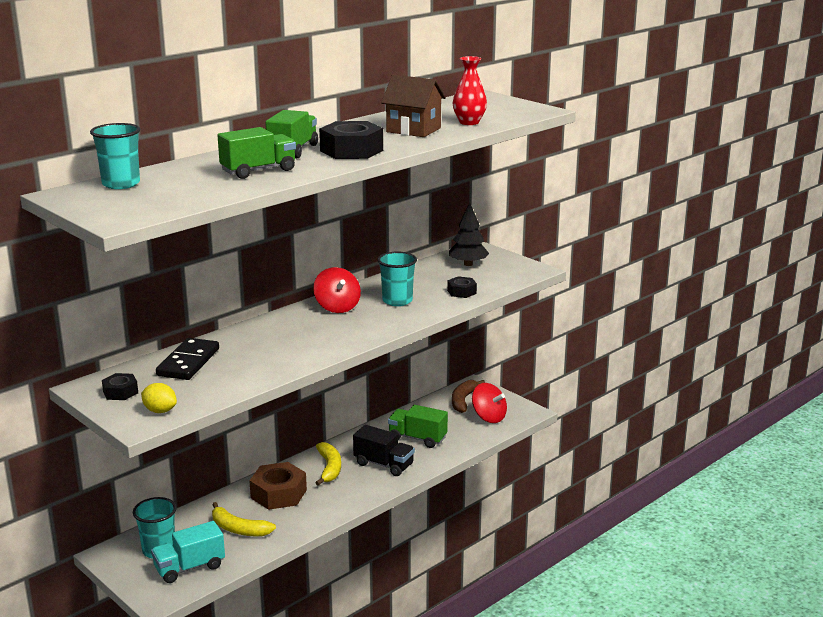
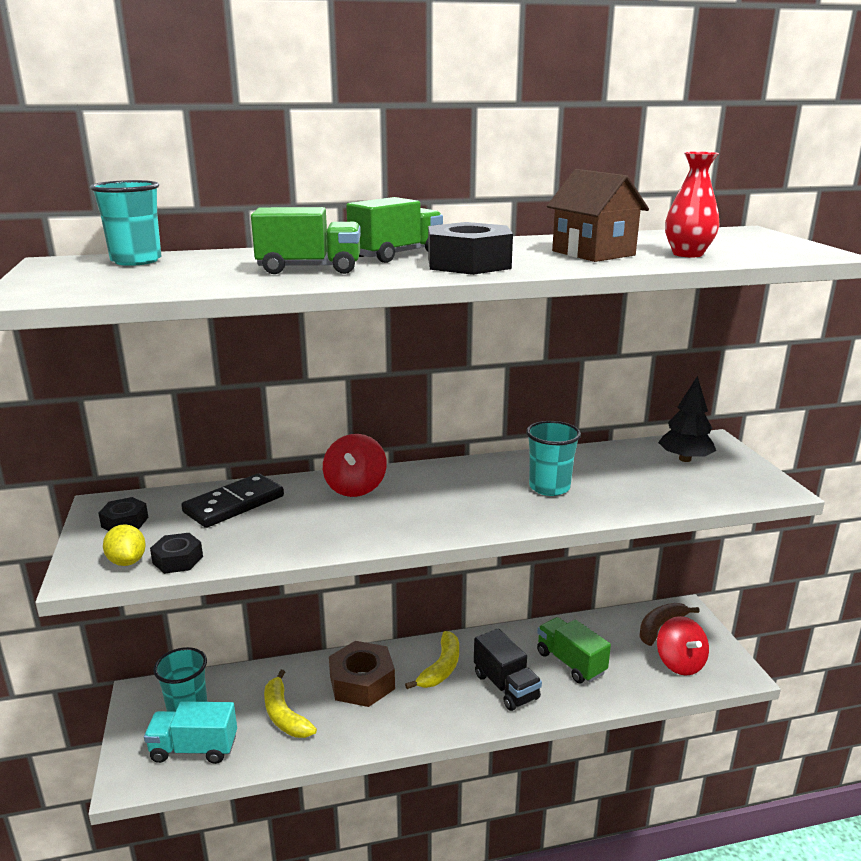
camera: 30 degrees right, 0 degrees up
red spinning top [313,267,361,313] -> red spinning top moved to [323,434,387,497]
black nut [447,276,477,298] -> black nut moved to [150,533,203,574]

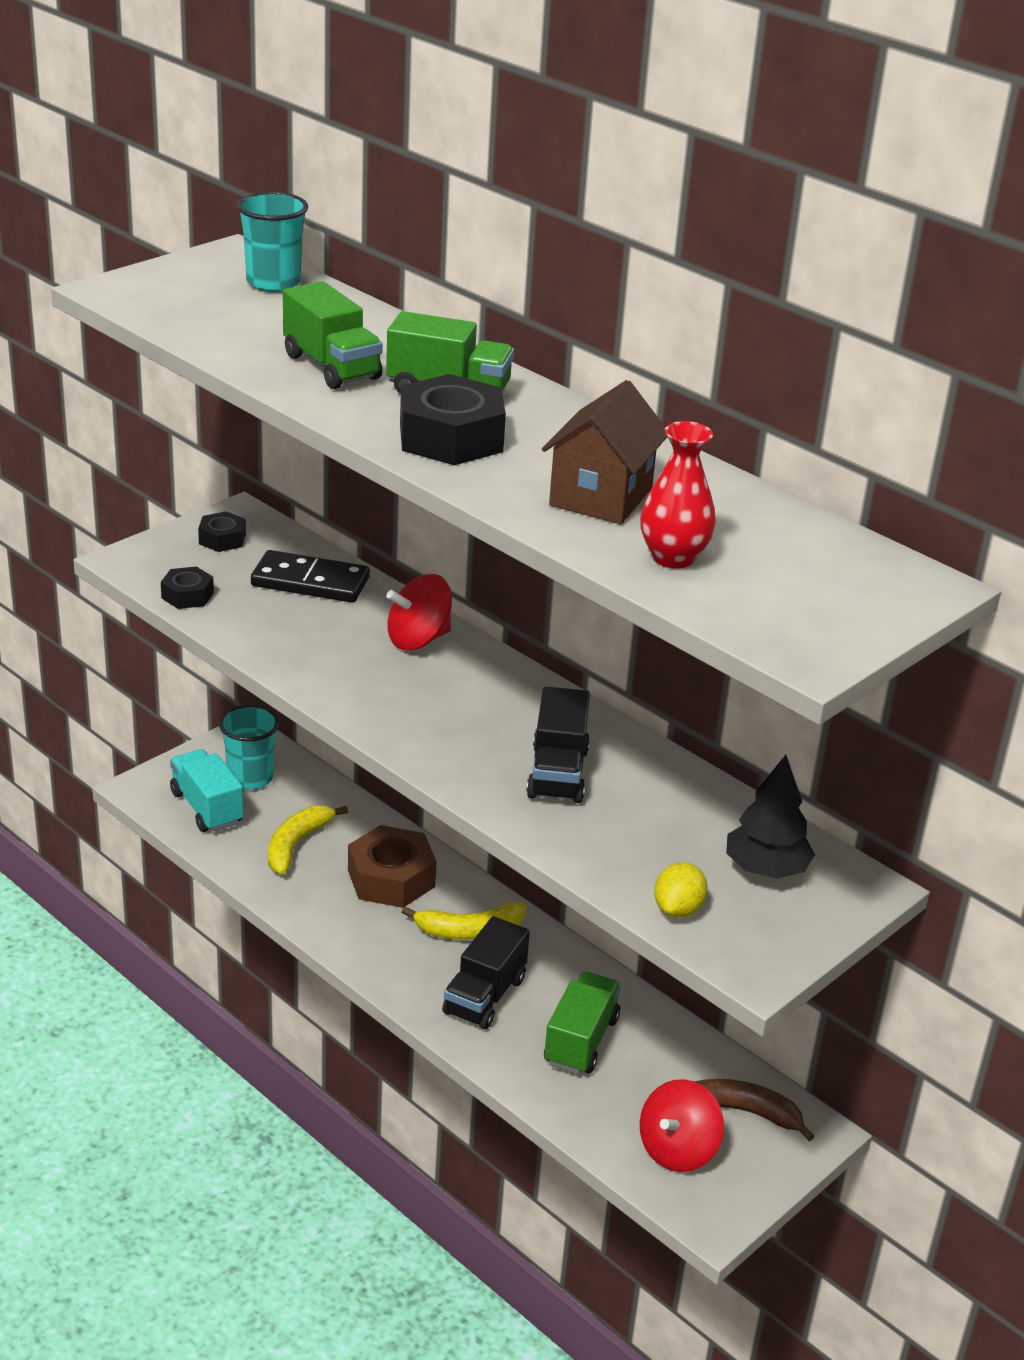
camera: 55 degrees right, 10 degrees up
yellow lemon [103,524,146,566] -> yellow lemon moved to [654,862,708,918]
turquoise cup [526,421,581,496] -> black truck [526,686,590,803]

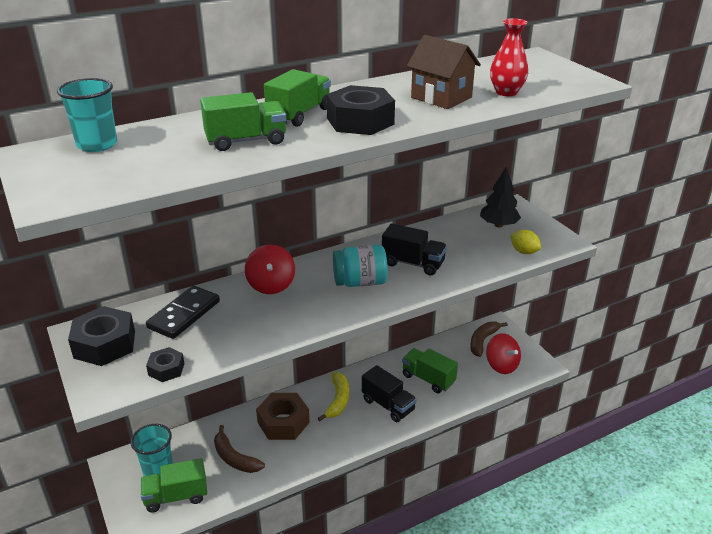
camera: 70 degrees left, 0 degrees up
turquoise truck [170,749,244,832] -> green truck [140,458,207,513]
black nut [198,511,246,552] -> black nut [68,306,135,366], size x1.84
yellow banana [268,805,348,875] -> brown banana [214,425,265,473]
none -> turquoise jar [333,245,388,287]

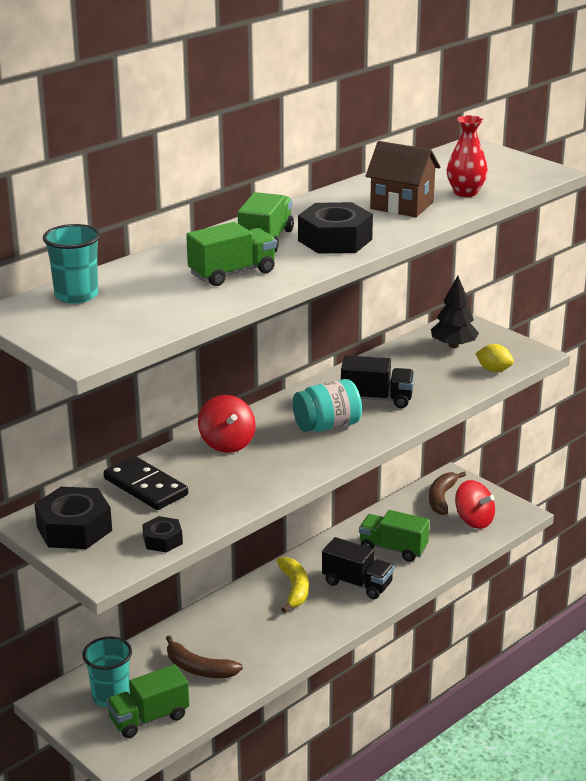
camera: 15 degrees left, 5 degrees down
black domino [146,286,220,339] -> black domino turned 60 degrees counterclockwise [104,456,188,510]
brown nut [256,393,310,440] -> none

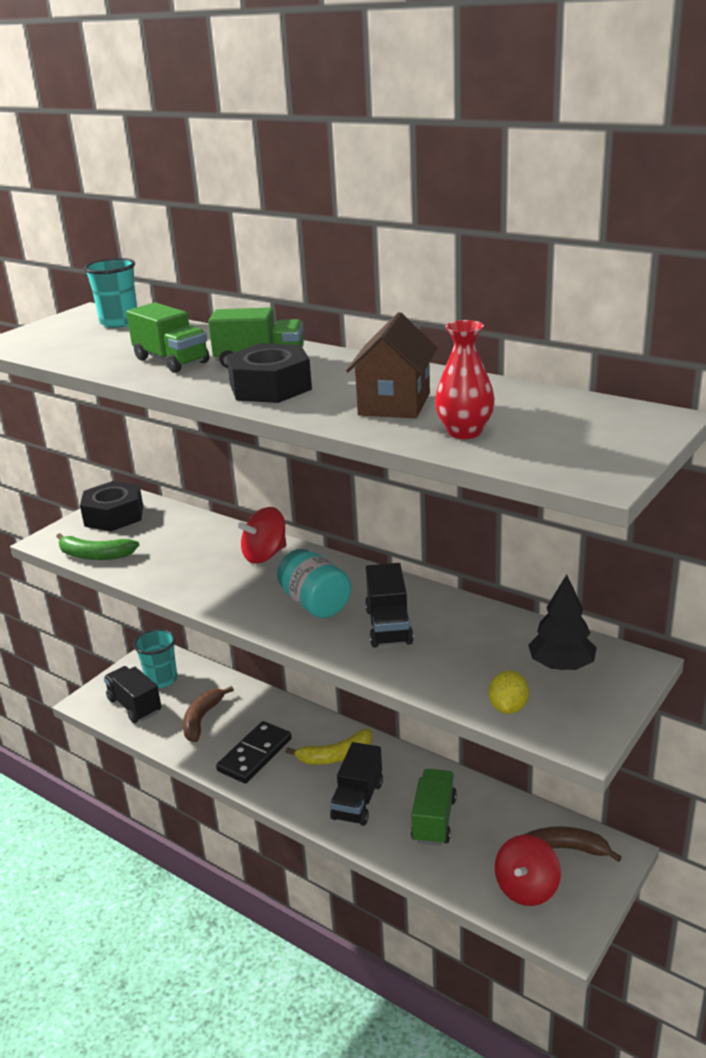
camera: 80 degrees right, 0 degrees up
black domino [104,456,188,510] -> black domino moved to [216,721,292,784]
green truck [106,665,189,738] -> black truck [104,666,161,723]
black nut [142,516,183,553] -> green banana [56,533,139,560]

